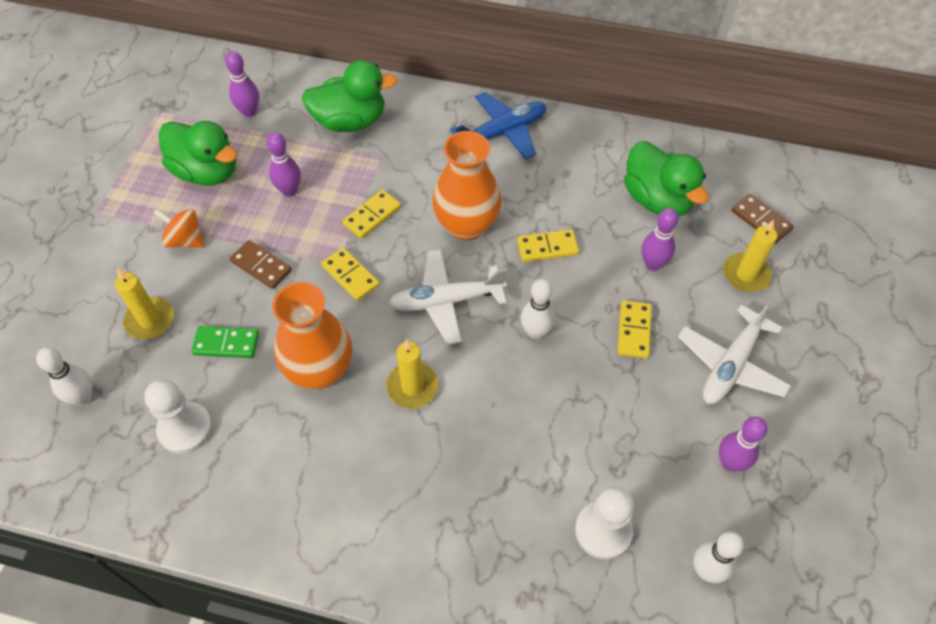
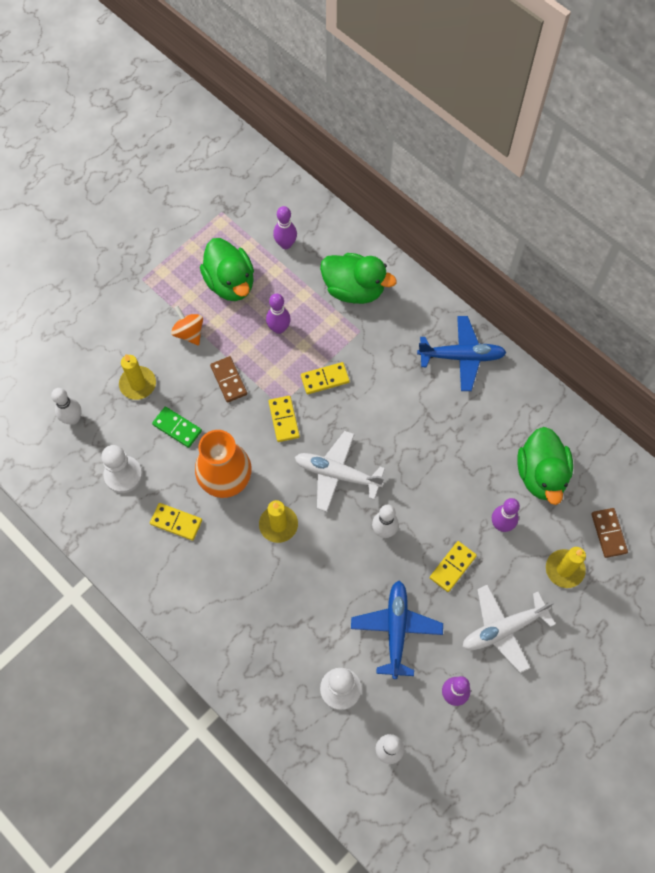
camera: 30 degrees right, 10 degrees up
orange vase [432,131,501,241] -> none
yellow domino [517,229,579,262] -> yellow domino moved to [150,503,202,541]
none -> blue plane [351,581,443,679]

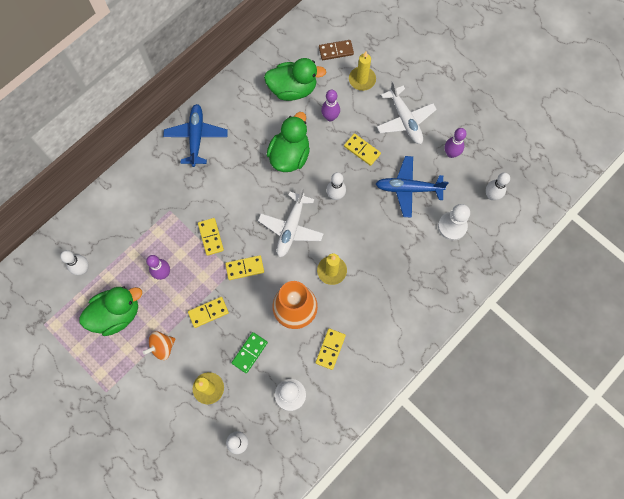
camera: 90 degrees left, 5 degrees up
brown domino [210,356,247,403] -> yellow domino [188,297,229,328]
purple bowling pin [273,206,297,249] -> white bowling pin [60,250,89,275]
green duck [320,253,397,304] -> green duck moved to [267,112,310,172]

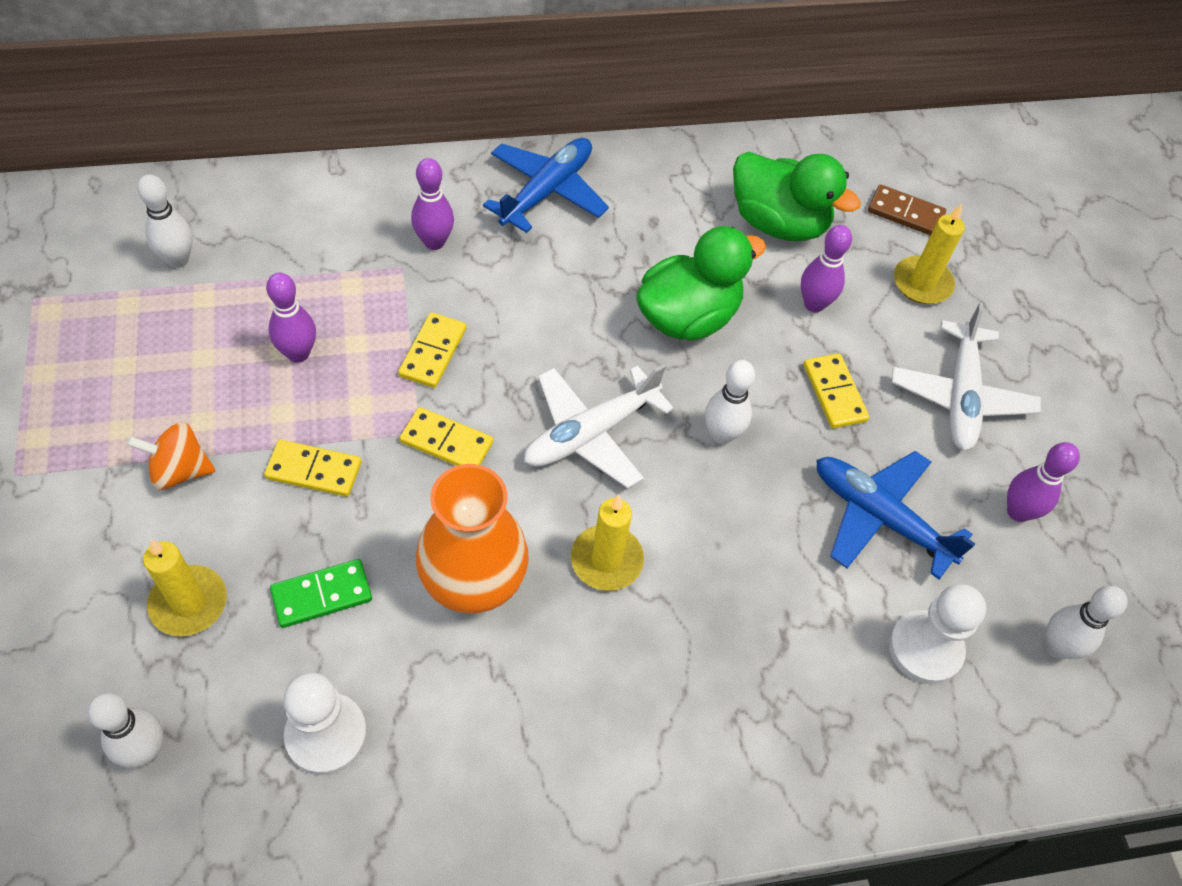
camera: 30 degrees right, 15 degrees down
green duck [79,286,142,336] -> none
yellow domino [316,328,346,370] -> none
none -> purple bowling pin [411,158,454,250]

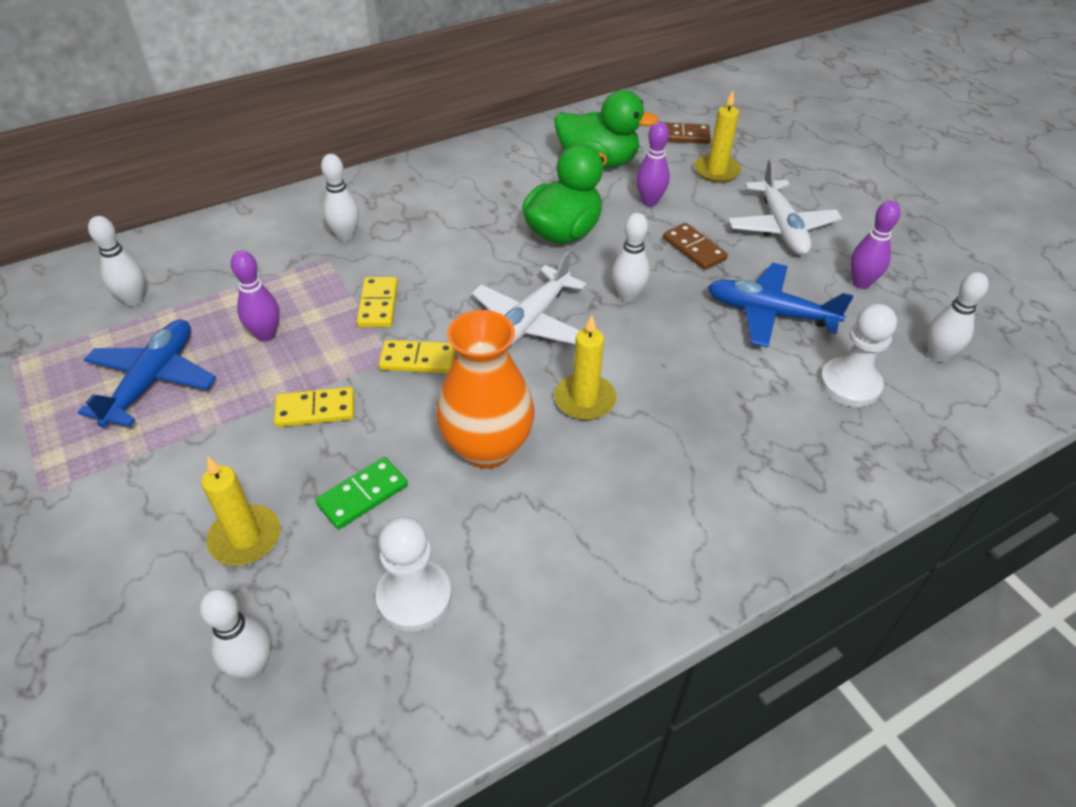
camera: 15 degrees left, 10 degrees down
orange spinning top [127,422,215,490] -> none
purple bowling pin [411,158,454,250] -> white bowling pin [321,154,359,241]
blue plane [483,138,609,233] -> blue plane moved to [78,319,216,427]
yellow domino [804,353,869,429] -> brown domino [663,223,728,270]

